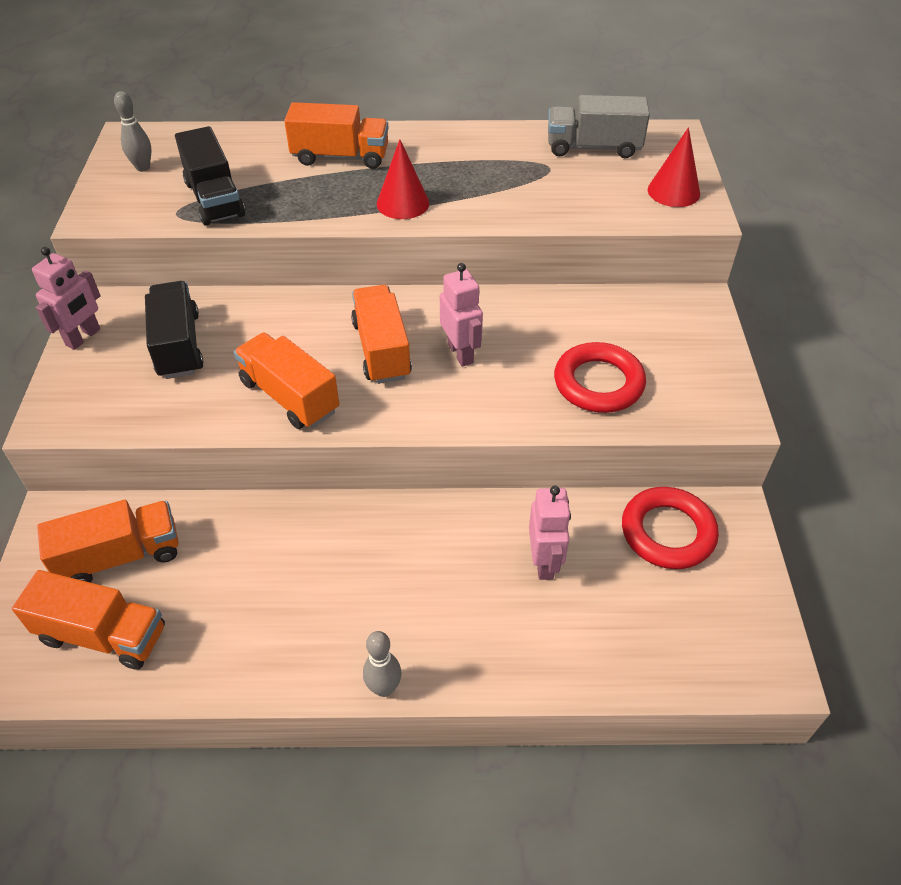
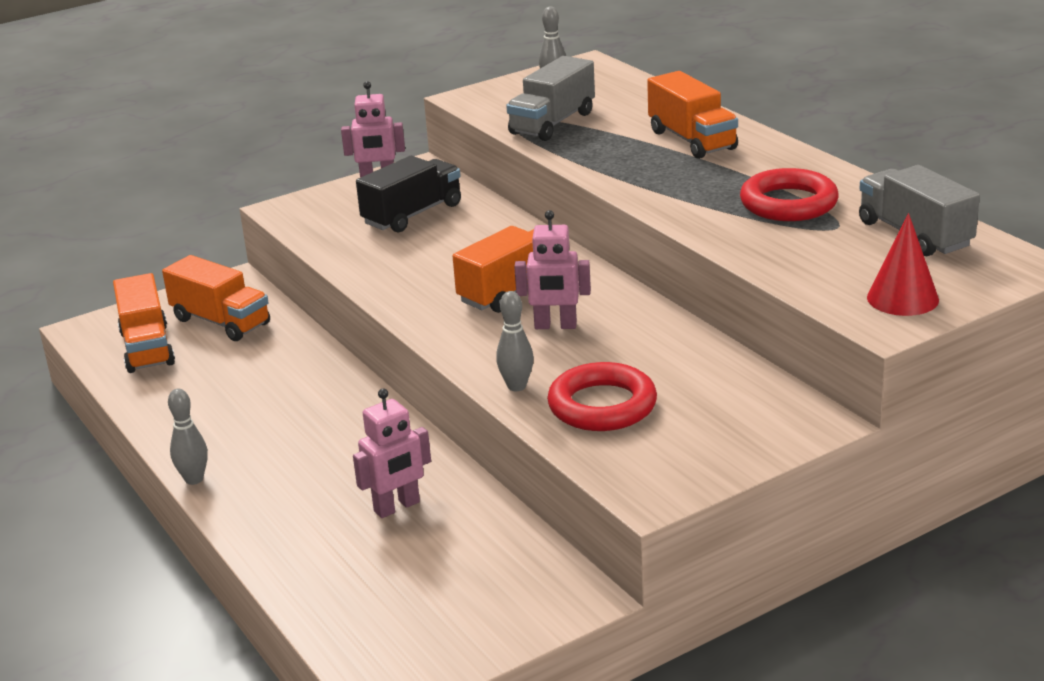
camera: 60 degrees right, 20 degrees down
black truck [175,126,245,225] -> grey truck [506,56,595,141]
orange truck [234,333,339,429] -> none
red cone [377,139,429,219] -> none
pink robot [440,263,483,367] -> pink robot turned 60 degrees clockwise [514,210,591,329]
red ring [622,487,719,569] -> red ring moved to [740,168,839,221]
none -> grey bowling pin [496,291,534,391]

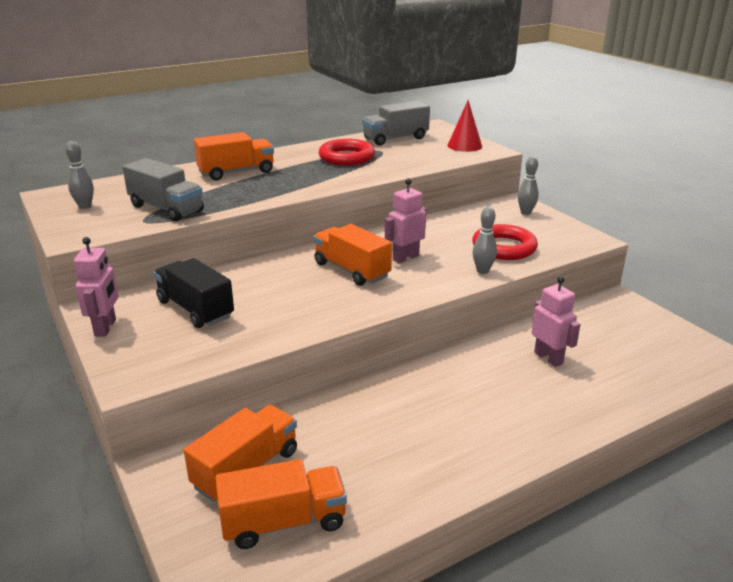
camera: 90 degrees left, 0 degrees up
grey bowling pin [168,388,208,485] -> grey bowling pin moved to [518,156,539,215]
pink robot [514,210,591,329] -> pink robot turned 135 degrees counterclockwise [385,178,427,263]

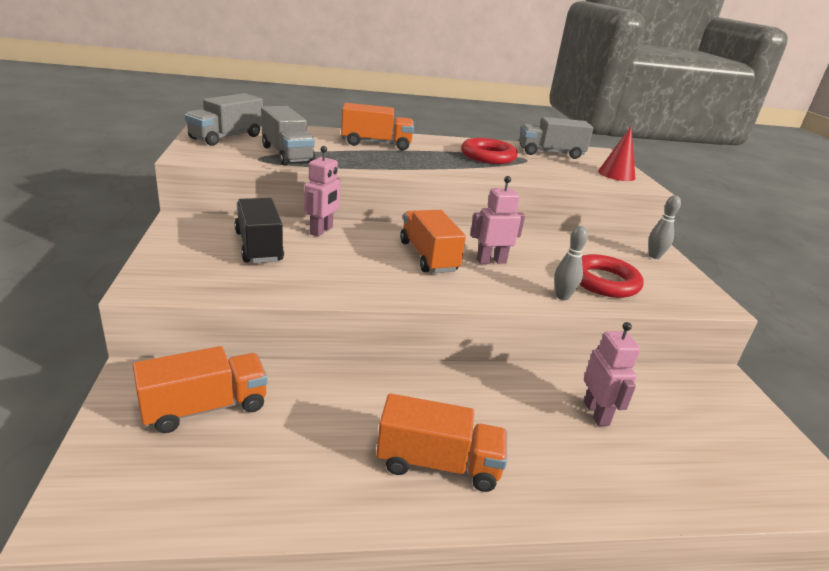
camera: 20 degrees right, 0 degrees up
grey bowling pin [65,141,94,209] -> grey truck [185,93,263,146]
pink robot [74,237,118,336] -> pink robot moved to [304,146,341,237]
orange truck [215,459,347,549] -> orange truck moved to [376,393,507,492]

